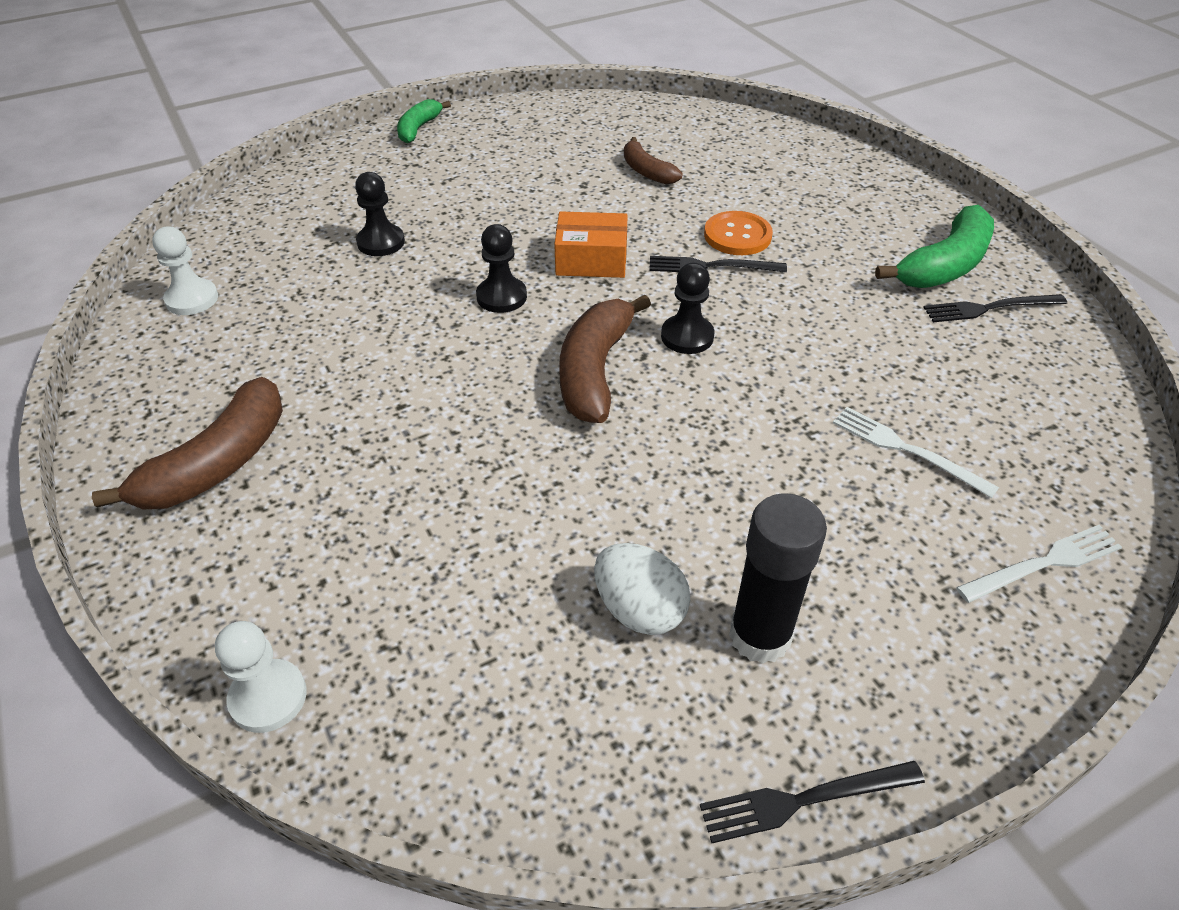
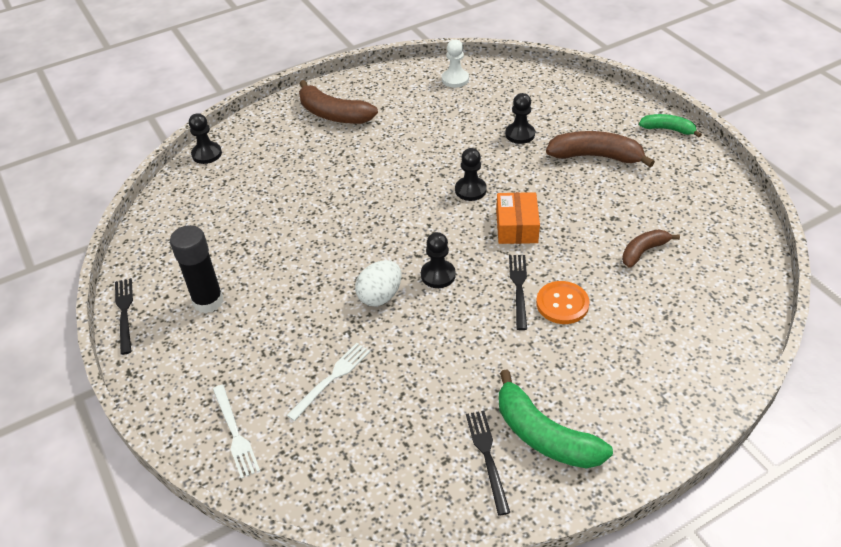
camera: 90 degrees right, 0 degrees up
white pawn [215,621,307,733] -> black pawn [189,113,222,164]
brown banana [559,295,651,423] -> brown banana moved to [546,131,655,167]
white egg [594,543,690,635] -> white egg moved to [355,260,402,306]

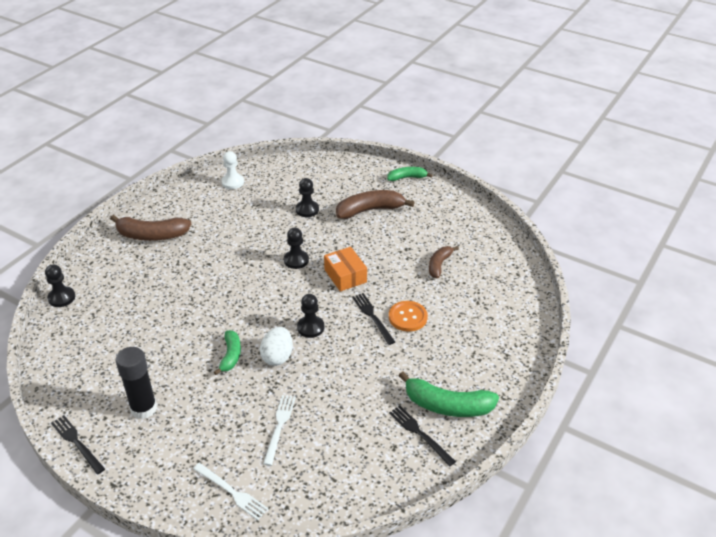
camera: 30 degrees left, 5 degrees down
none -> green banana [214,330,241,375]

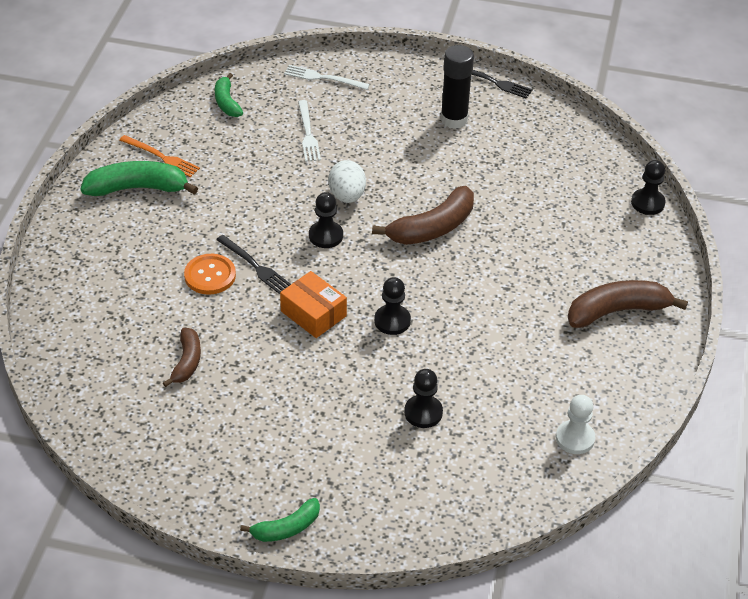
camera: 160 degrees right, 5 degrees up
green banana [214,330,241,375] -> green banana moved to [215,73,243,117]
brown banana [336,190,415,219] -> brown banana moved to [372,186,474,245]
black fork [389,405,456,466] -> orange fork [119,135,200,177]

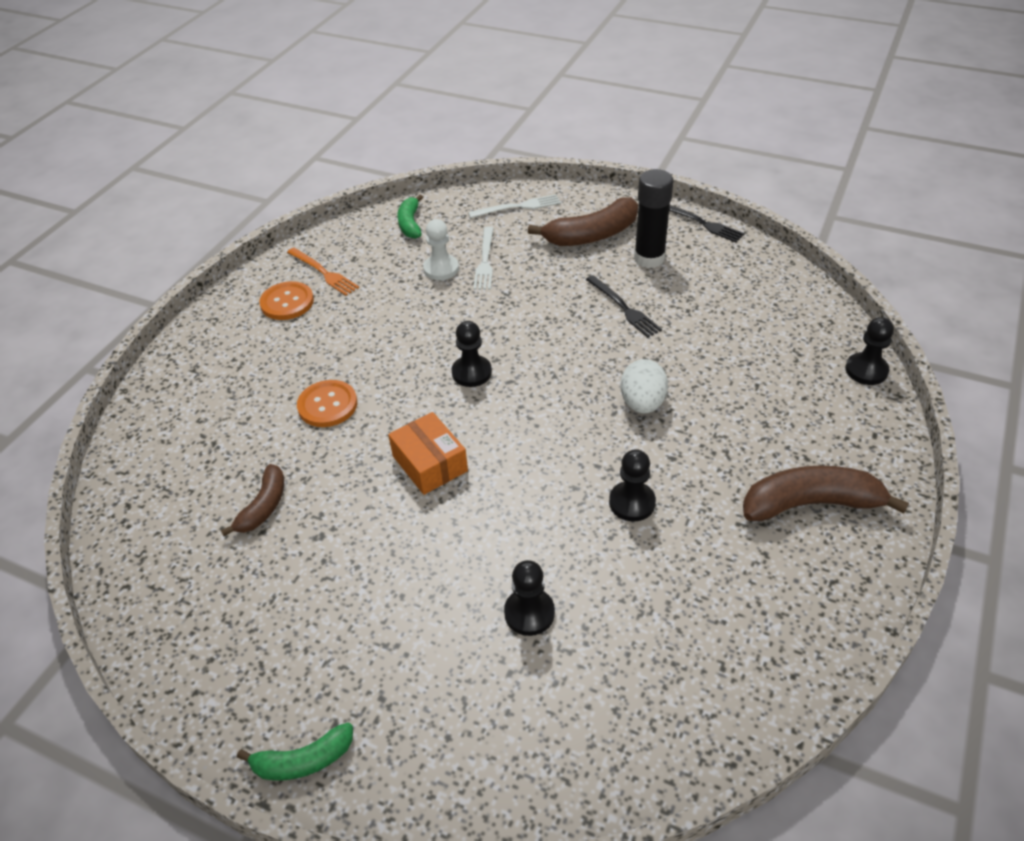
camera: 15 degrees right, 0 degrees up
green banana [81,161,198,196] -> orange button [259,281,314,320]
black fork [216,235,291,294] -> black fork moved to [586,275,662,338]
white fork [284,65,370,90] -> white fork turned 135 degrees clockwise [468,194,561,218]
white egg [328,160,366,203] -> white egg moved to [620,359,668,413]
brown banana [372,186,474,245] -> brown banana moved to [528,197,638,246]
black pawn [374,277,411,335] -> black pawn moved to [609,449,656,522]
white pawn [556,395,595,454] -> white pawn moved to [423,219,459,280]

